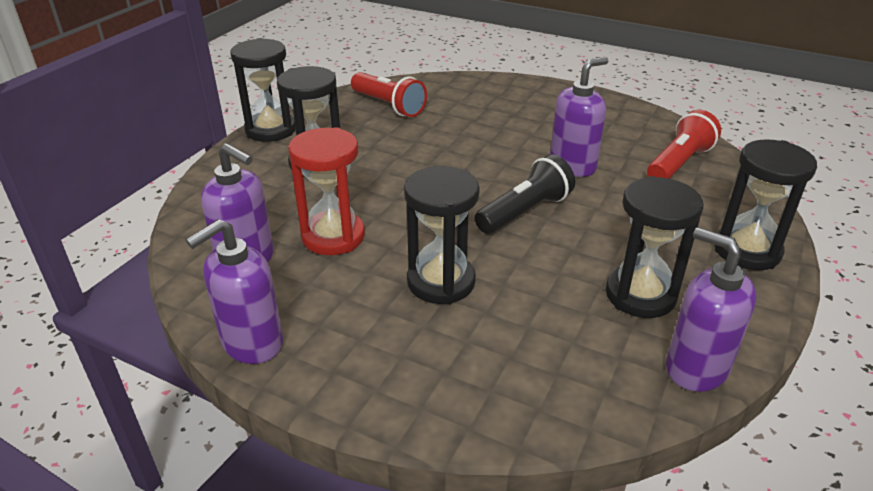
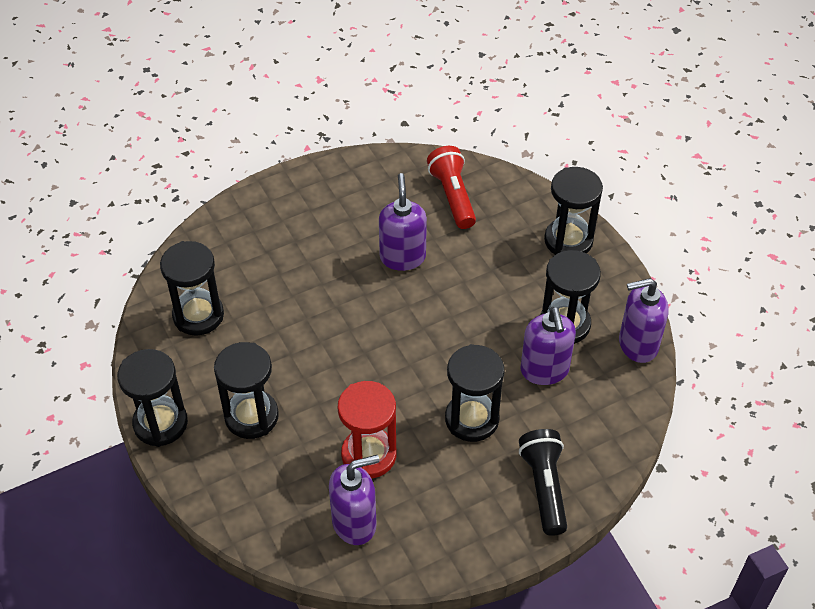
camera: 55 degrees left, 15 degrees up
purple soap dispenser [186,219,283,364] -> purple soap dispenser moved to [520,307,576,385]
red flashlight [351,72,427,117] -> black hourglass [160,241,224,336]
black flashlight [475,154,575,234] -> black flashlight moved to [519,429,567,536]

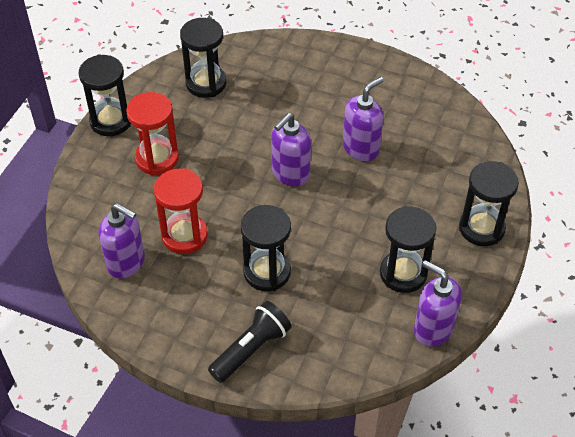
camera: 50 degrees right, 0 degrees up
black hourglass [214,342,279,439] -> red hourglass [126,92,179,175]
red flashlight [427,146,476,229] -> none
purple soap dispenser [520,307,576,385] -> purple soap dispenser moved to [271,113,311,186]

